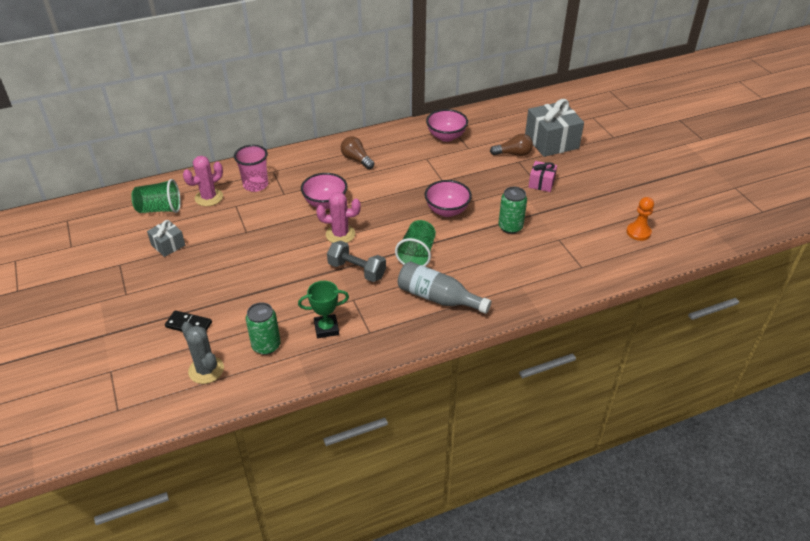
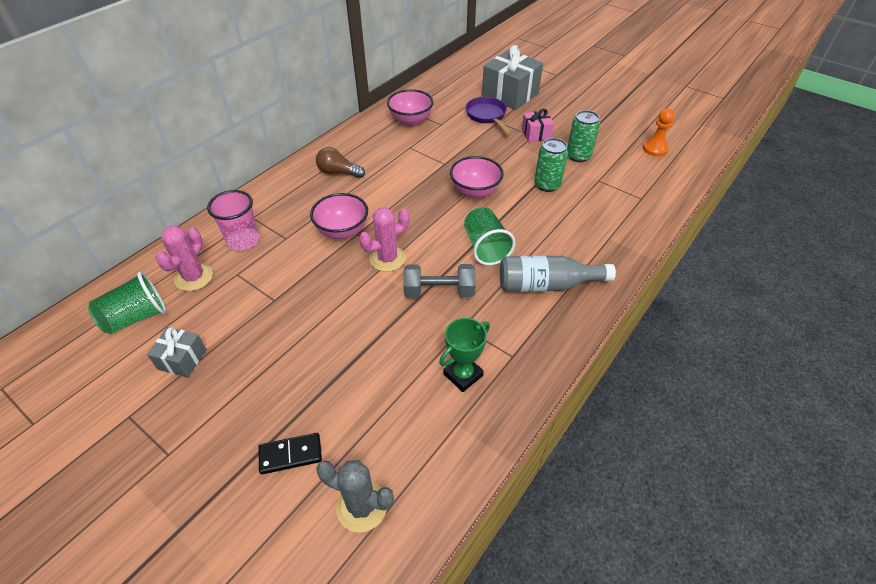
camera: 30 degrees left, 5 degrees up
green can [246,302,281,355] -> green can moved to [567,110,600,162]
brown light bulb [490,134,533,156] -> purple pan [466,97,511,134]

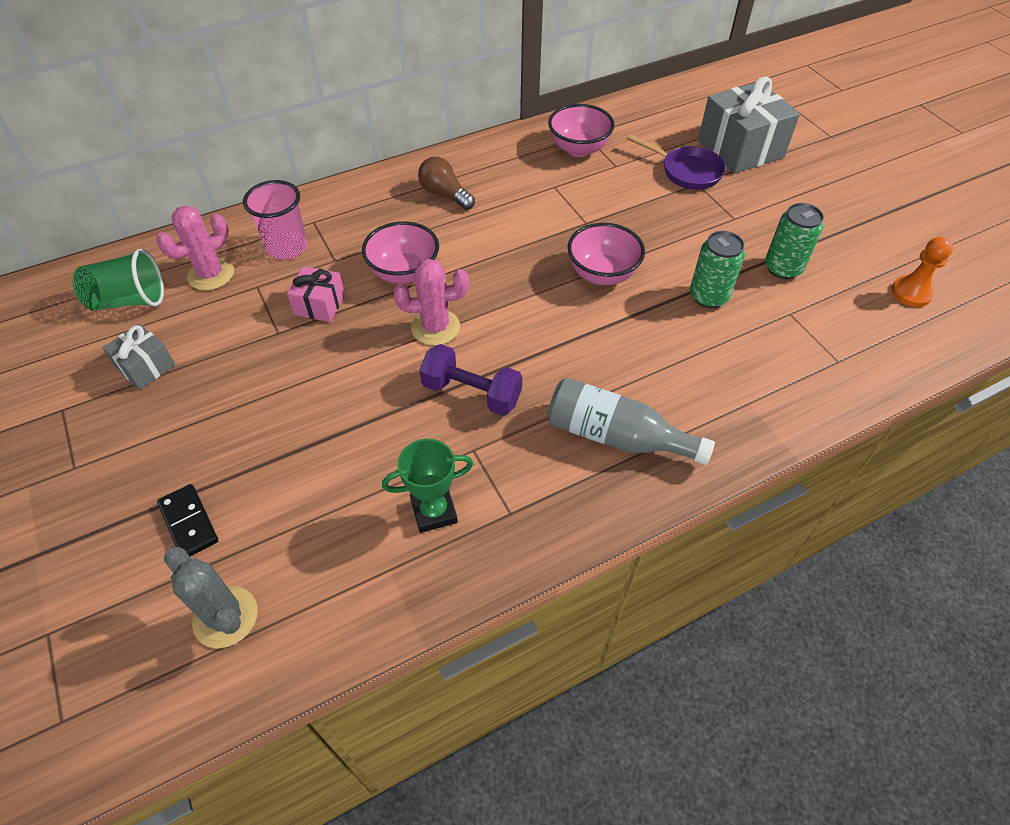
camera: 25 degrees right, 5 degrees up
black domino [258,433,322,474] -> black domino turned 45 degrees clockwise [157,484,218,556]
grey dumbbell [404,264,476,298] -> purple dumbbell [420,344,522,416]
green cup [464,207,515,265] -> none
purple pan [466,97,511,134] -> purple pan turned 120 degrees clockwise [627,134,726,189]
pink gift [522,109,554,142] -> pink gift moved to [287,266,345,322]

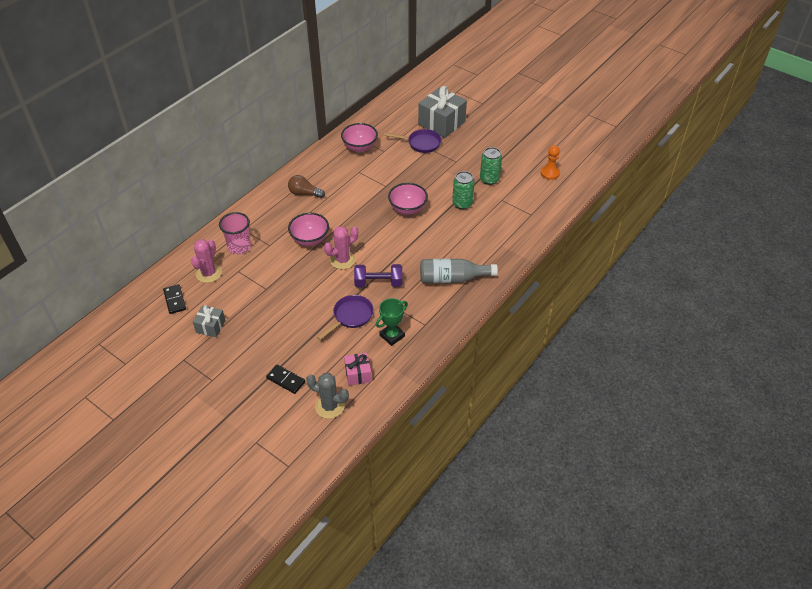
camera: 25 degrees left, 5 degrees down
green cup [72,249,164,310] -> black domino [163,284,186,314]
pink gift [287,266,345,322] -> pink gift moved to [344,353,372,386]
none -> purple pan [317,295,373,340]

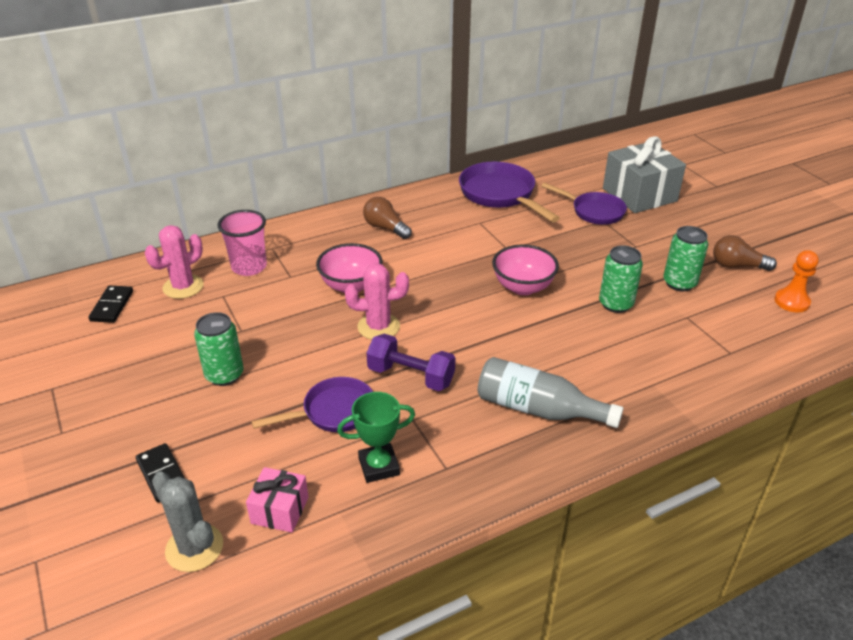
camera: 25 degrees right, 10 degrees down
grey gift [193,305,226,337] -> none
pink bowl [341,123,378,152] -> purple pan [459,162,560,222]
none -> green can [194,312,244,386]
none -> brown light bulb [713,235,777,271]

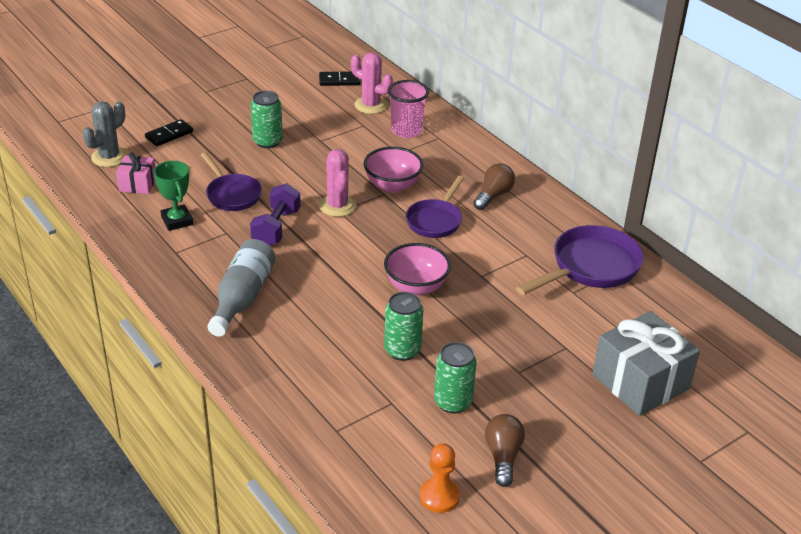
camera: 80 degrees right, 0 degrees up
purple pan [541,183,627,225] -> purple pan moved to [406,176,464,238]

